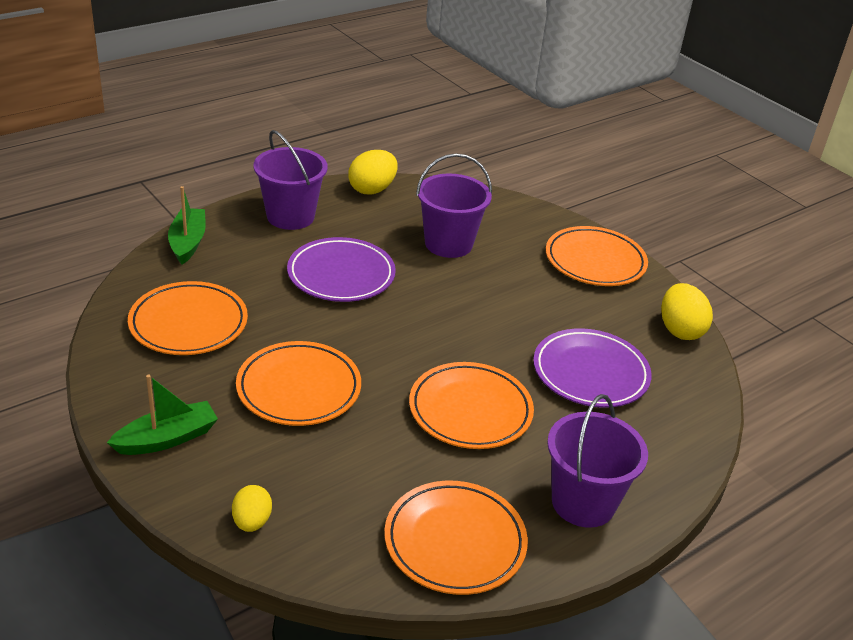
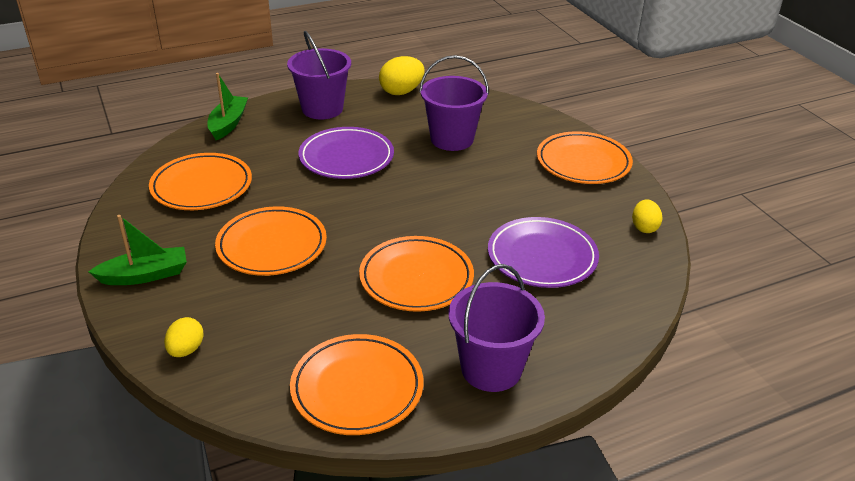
camera: 15 degrees right, 0 degrees up
yellow egg [661,283,713,340] -> yellow egg [632,200,663,233], size x0.63

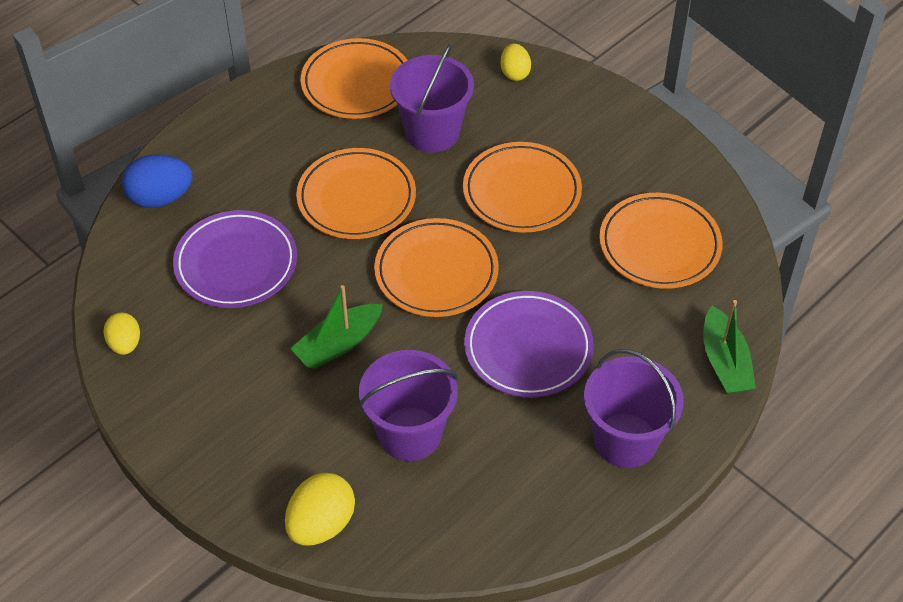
camera: 160 degrees right, 15 degrees up
green boat [88,215,187,285] -> green boat moved to [290,285,383,369]
yellow egg [379,56,425,95] -> yellow egg moved to [285,473,355,546]
purple bucket [449,264,545,392] -> purple bucket moved to [390,44,474,153]
orange plate [537,131,633,184] -> orange plate moved to [374,218,499,317]
none -> blue egg [122,155,193,208]

